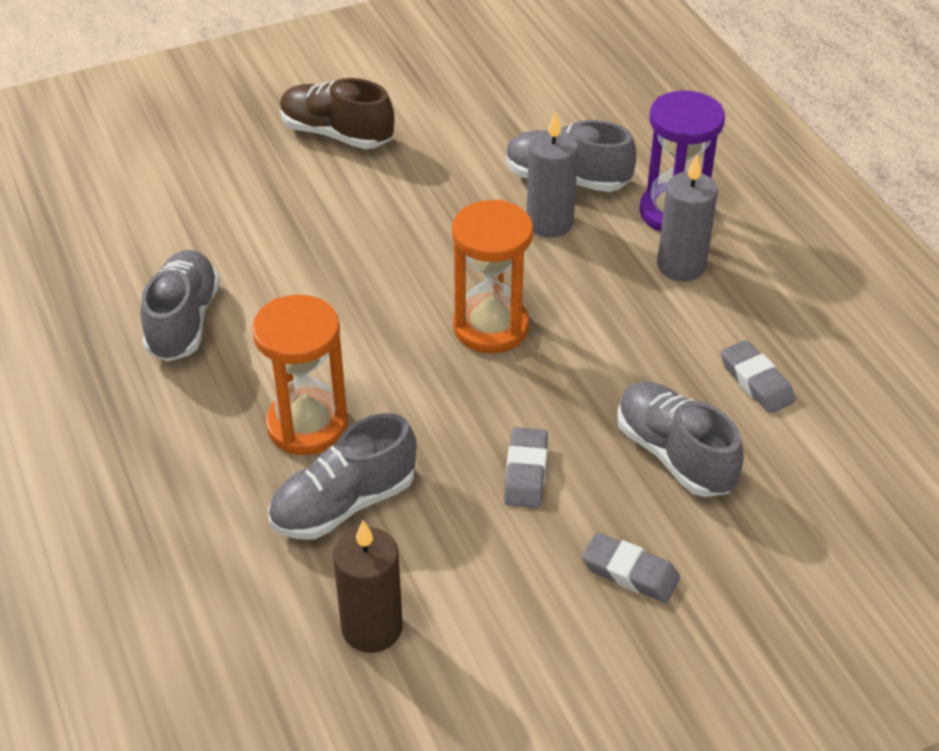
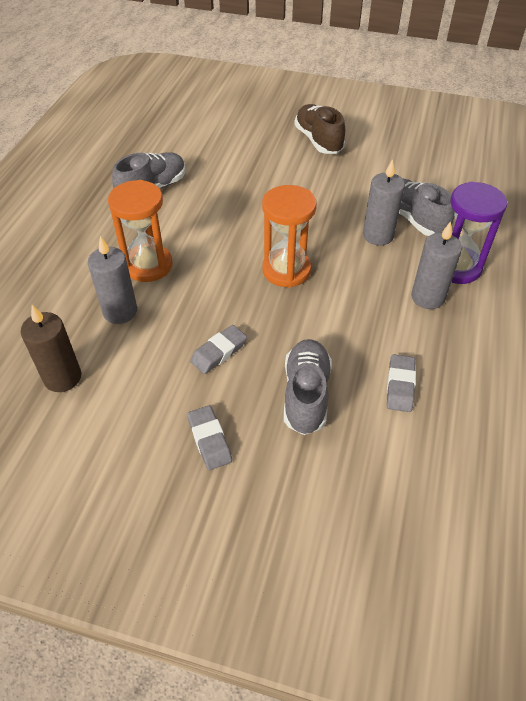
camera: 40 degrees right, 5 degrees up
grey shoe [268,413,417,539] -> grey candle [88,236,137,324]

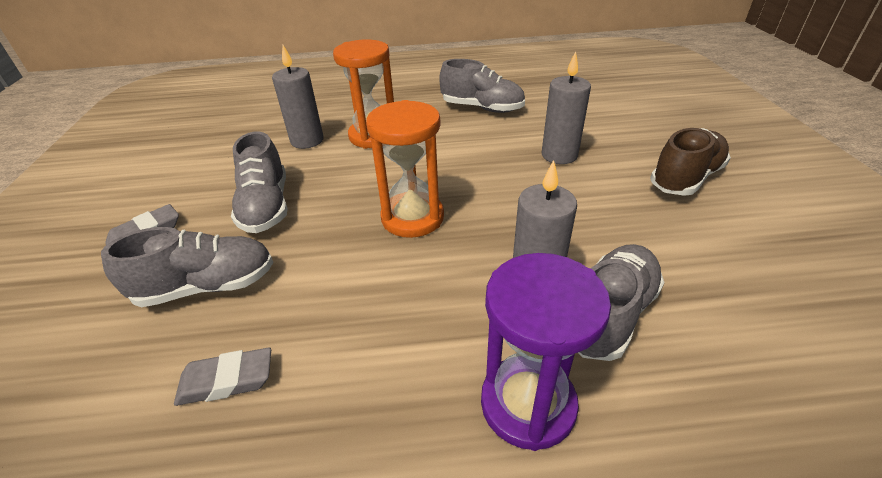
camera: 70 degrees right, 10 degrees down
brown candle [21,305,81,392] -> none
grey eraser [190,325,247,374] -> grey shoe [231,131,288,233]
grey candle [411,221,462,309] -> grey candle moved to [542,51,591,164]

